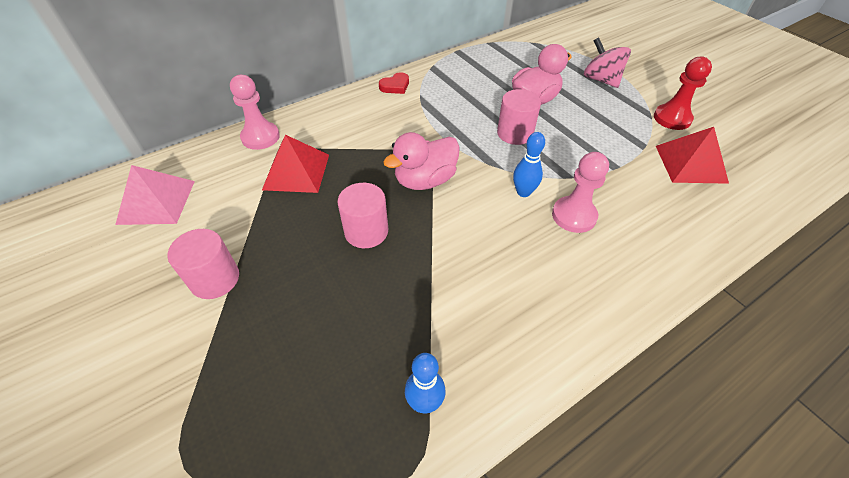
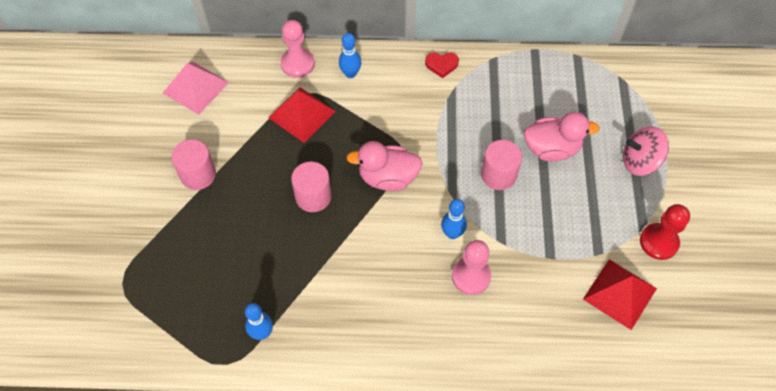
camera: 35 degrees right, 10 degrees up
pink spinning top [584,37,631,88] -> pink spinning top turned 90 degrees counterclockwise [623,127,669,176]
none -> blue bowling pin [339,33,361,78]

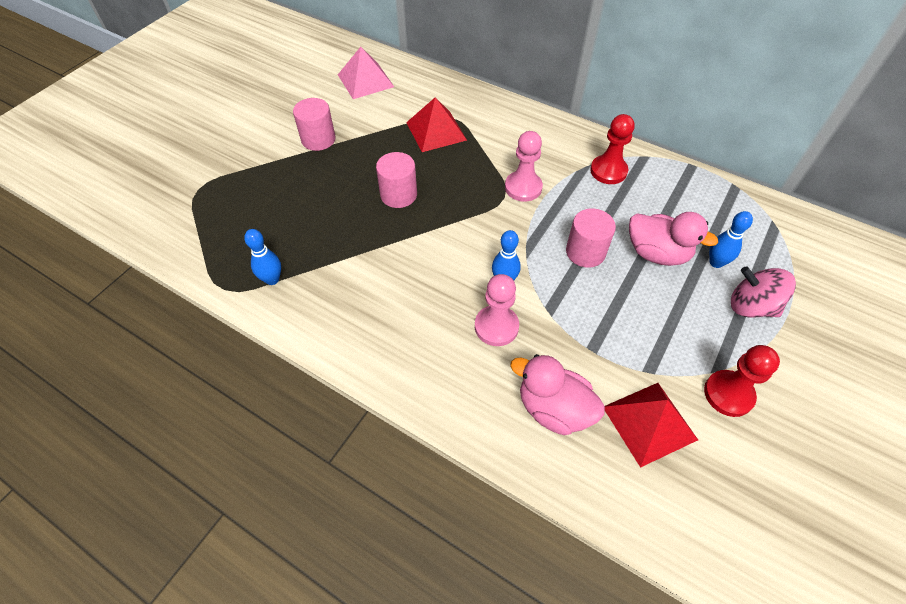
camera: 30 degrees right, 5 degrees down
pink pawn [281,20,315,78] -> pink pawn moved to [505,131,543,202]
blue bowling pin [339,33,361,78] -> blue bowling pin moved to [709,211,753,268]
pink duck [346,141,422,191] -> pink duck moved to [510,354,605,435]
red heart [425,53,459,78] -> none
none -> red pawn [590,114,635,184]

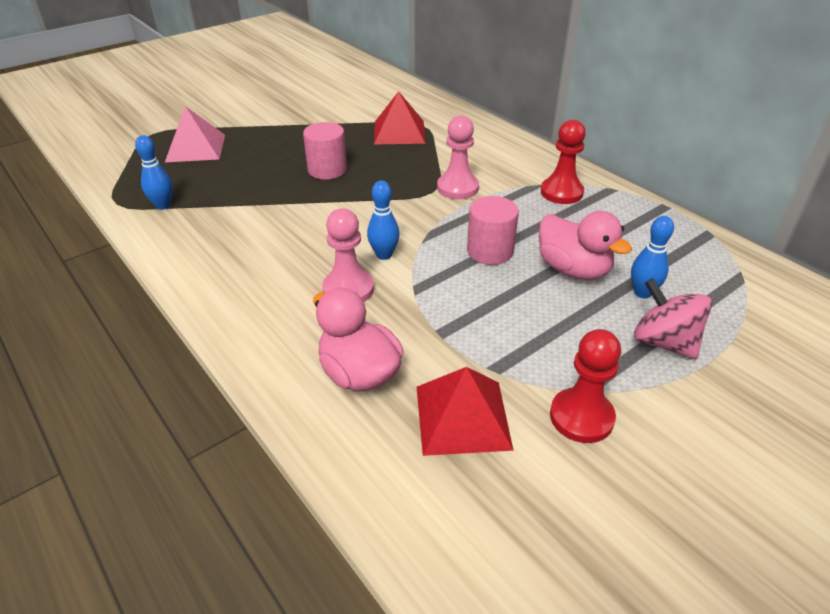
camera: 20 degrees right, 15 degrees down
pink cylinder [293,98,336,151] -> none
pink pyramid [338,47,394,99] -> pink pyramid moved to [165,106,225,162]

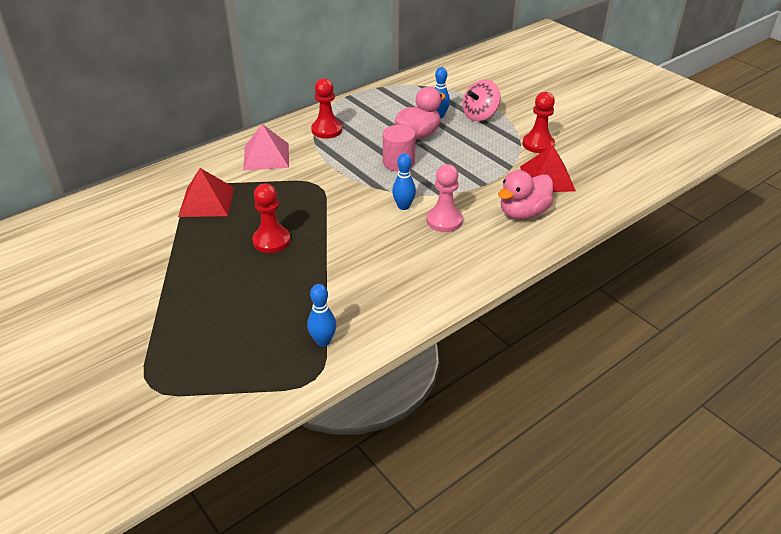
camera: 90 degrees left, 0 degrees up
pink pyramid [165,106,225,162] -> pink pyramid moved to [243,124,289,171]
pink cylinder [303,122,347,180] -> red pawn [252,183,291,253]
pink pawn [437,116,479,199] -> none

